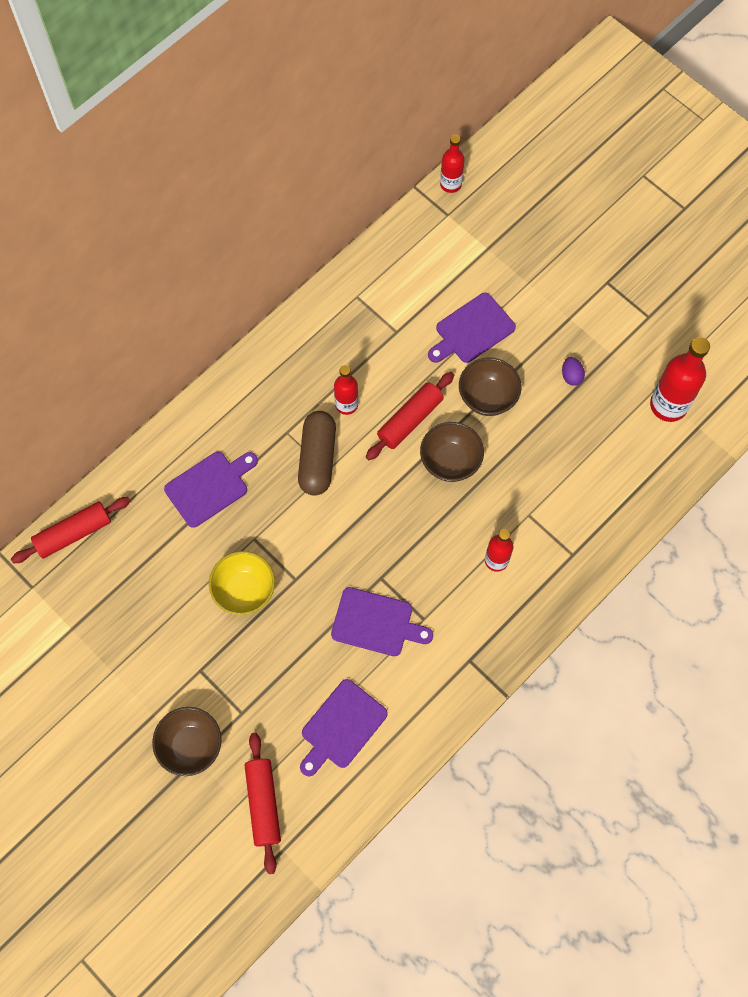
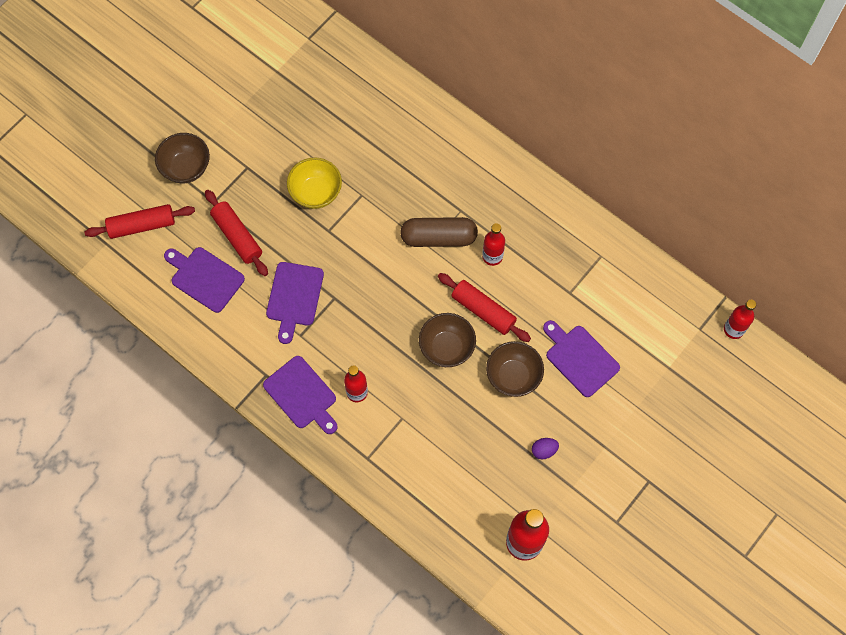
camera: 85 degrees right, 0 degrees up
red rolling pin [11,497,131,563] -> red rolling pin moved to [205,190,268,276]
purple cutting board [164,452,258,528] -> purple cutting board moved to [263,356,338,434]

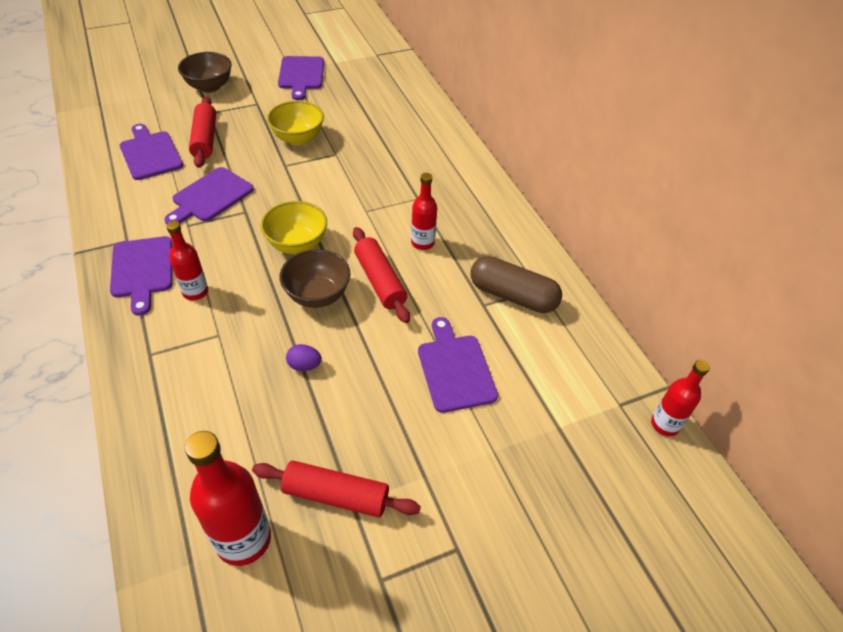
camera: 25 degrees right, 20 degrees down
red rolling pin [85,204,195,239] -> red rolling pin moved to [252,460,421,518]
brown capsule [400,217,478,247] -> brown capsule moved to [470,256,562,313]
brown bowl [486,341,544,397] -> none
purple egg [532,438,559,459] -> purple egg moved to [286,344,322,371]
none -> yellow bowl [261,201,327,254]
none -> purple cutting board [278,56,324,100]

